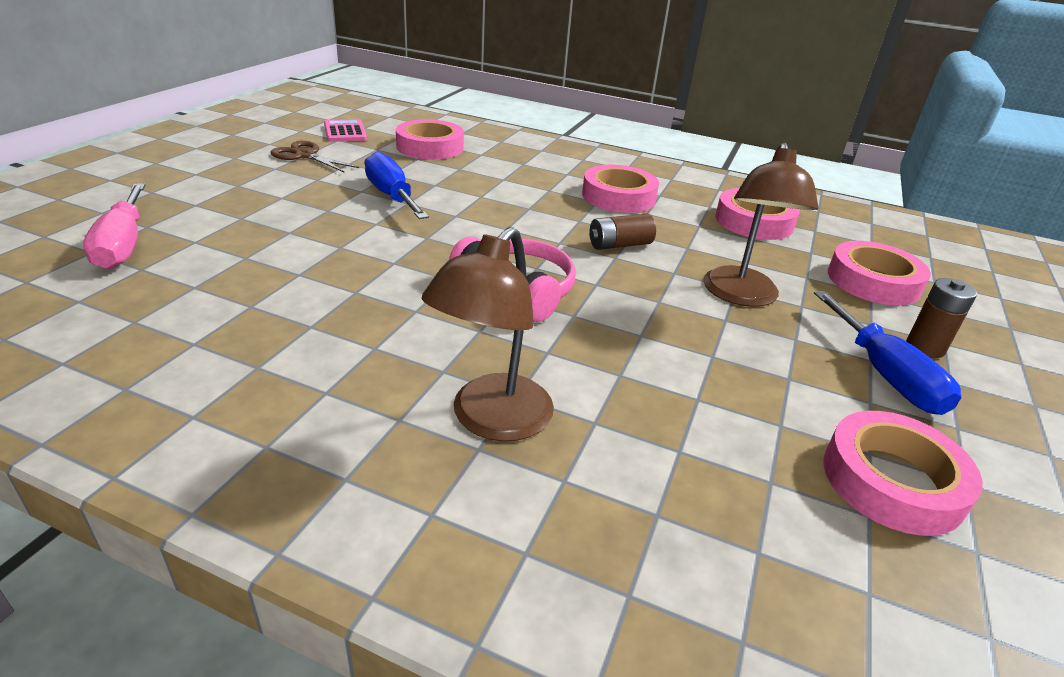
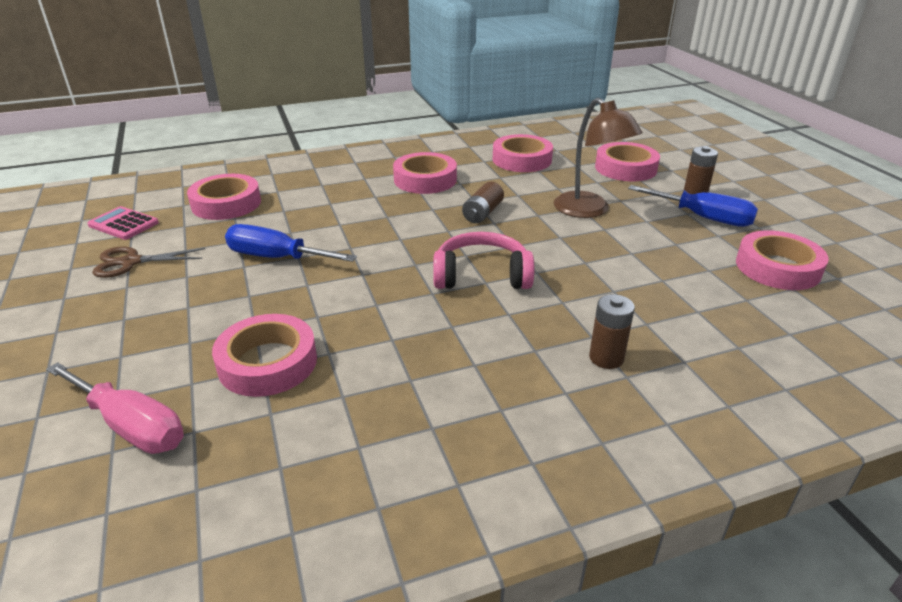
camera: 40 degrees left, 0 degrees up
brown lamp [422,227,554,442] -> brown battery [589,294,635,369]
none -> pink tape [212,314,317,397]

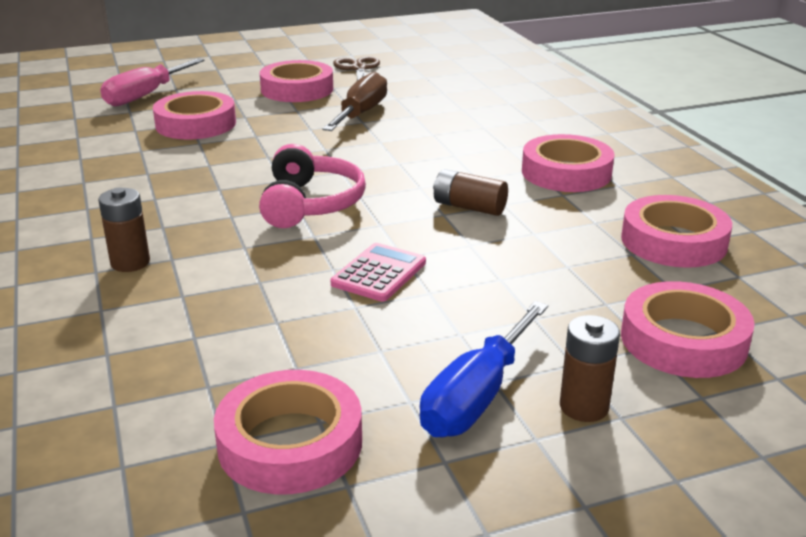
camera: 90 degrees right, 5 degrees down
pink calculator [88,206,159,240] -> pink calculator moved to [330,243,426,301]
pink tape [187,174,261,220] -> pink tape moved to [260,60,334,102]
blue screwdriver [225,224,357,262] -> brown screwdriver [322,72,387,131]
brown lamp [554,97,642,218] -> none

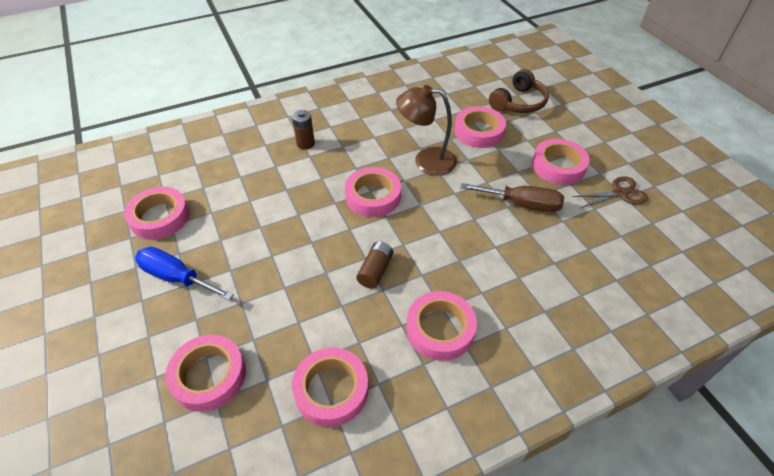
camera: 85 degrees right, 20 degrees up
pink screwdriver [100,58,204,106] -> brown headphones [489,69,549,113]
pink headphones [259,144,366,228] -> pink tape [345,167,401,217]
pink calculator [330,243,426,301] -> none
brown battery [560,315,620,422] -> none
none -> brown lamp [396,85,457,176]

